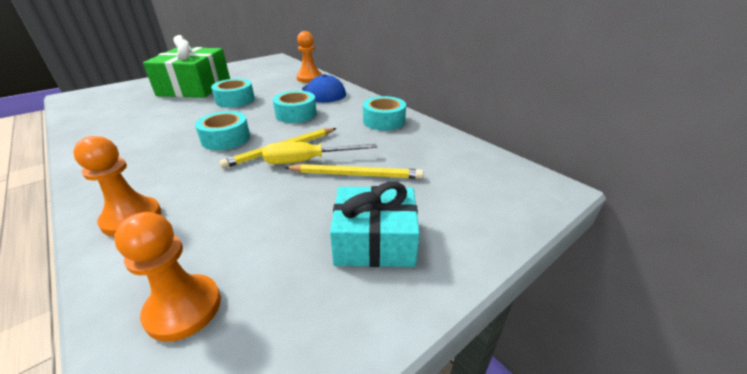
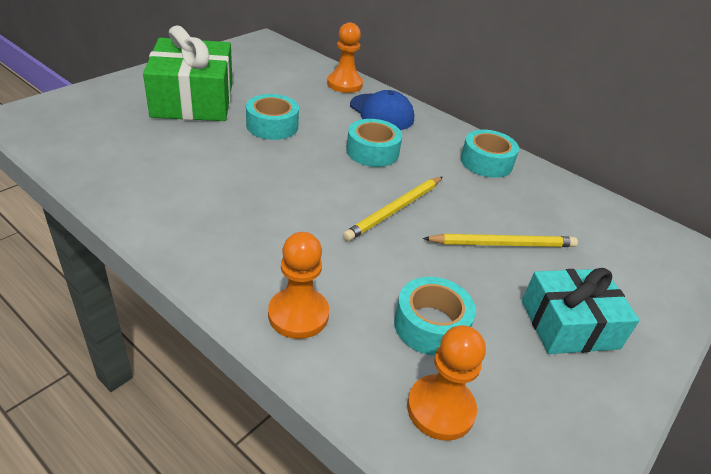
camera: 15 degrees left, 5 degrees up
turquoise tape [195,111,250,150] -> turquoise tape moved to [394,277,476,356]
yellow screwdriver [262,142,377,164] -> none

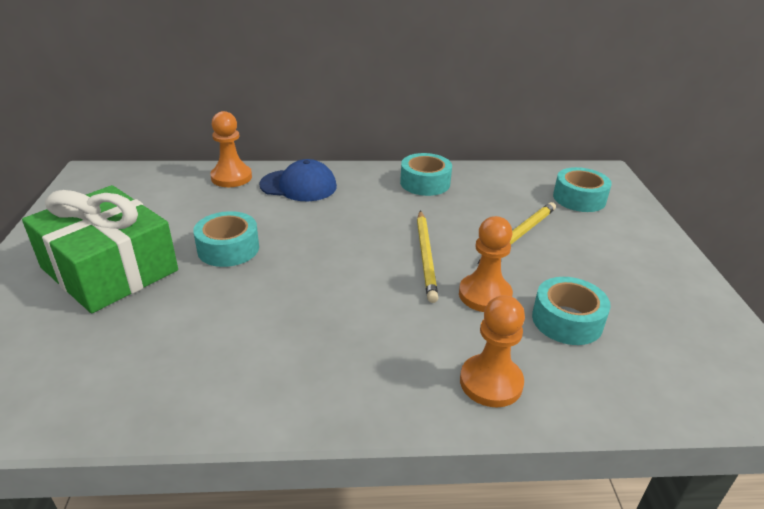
camera: 40 degrees left, 5 degrees down
turquoise tape [346,119,402,167] -> turquoise tape moved to [553,167,612,212]
orange pawn [407,325,486,441] -> orange pawn moved to [459,216,513,312]
turquoise gift [522,268,640,354] -> none

